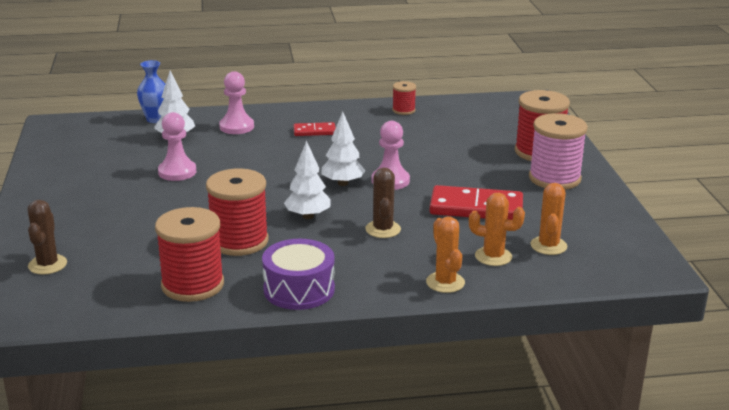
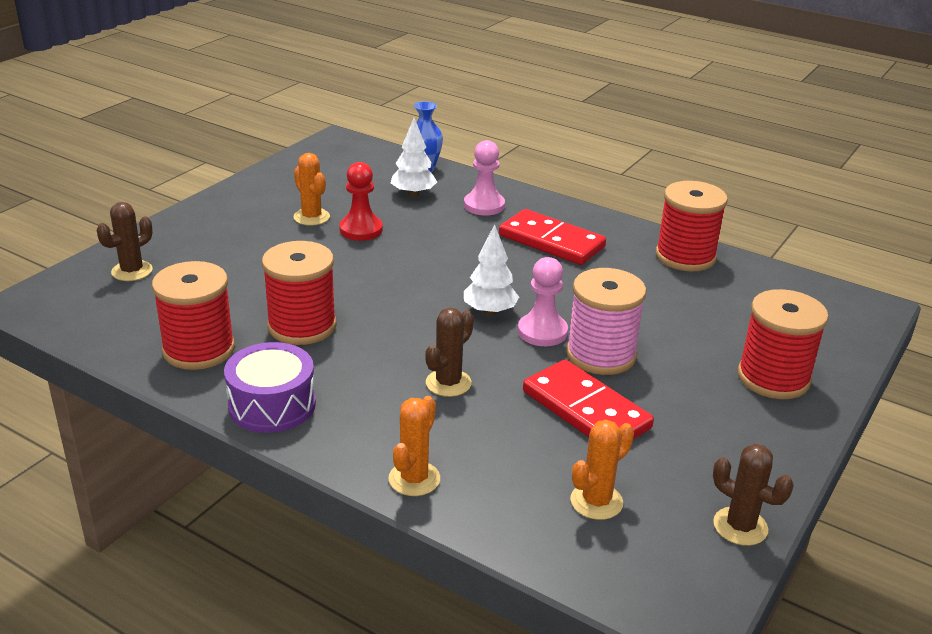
camera: 40 degrees right, 5 degrees up
pink pawn [158,112,196,181] -> red pawn [339,162,383,241]
white tree [284,141,331,219] -> none
red domino [293,122,336,136] -> red domino [499,209,606,265], size x1.89
red spool [392,81,416,115] -> red spool [656,181,728,272], size x1.96
orange cactus [469,193,525,266] -> orange cactus moved to [293,153,330,226]
pink spool [529,113,588,190] -> pink spool moved to [566,268,646,375]
none -> brown cactus [713,444,794,546]

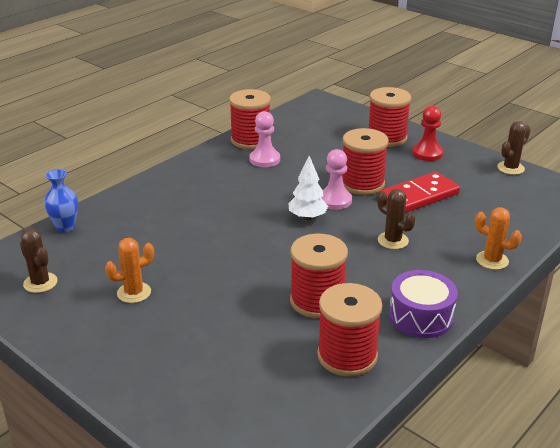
camera: 80 degrees left, 0 degrees up
brown cactus [97,202,153,281] -> brown cactus moved to [20,228,58,293]
red pawn [339,162,383,241] -> red pawn moved to [412,106,443,161]
white tree [391,118,437,197] -> none
pink pawn [464,140,505,216] -> pink pawn moved to [249,111,280,167]
red domino [499,209,606,265] -> none
pink spool [566,268,646,375] -> red spool [342,128,389,195]
orange cactus [570,420,634,520] -> none

